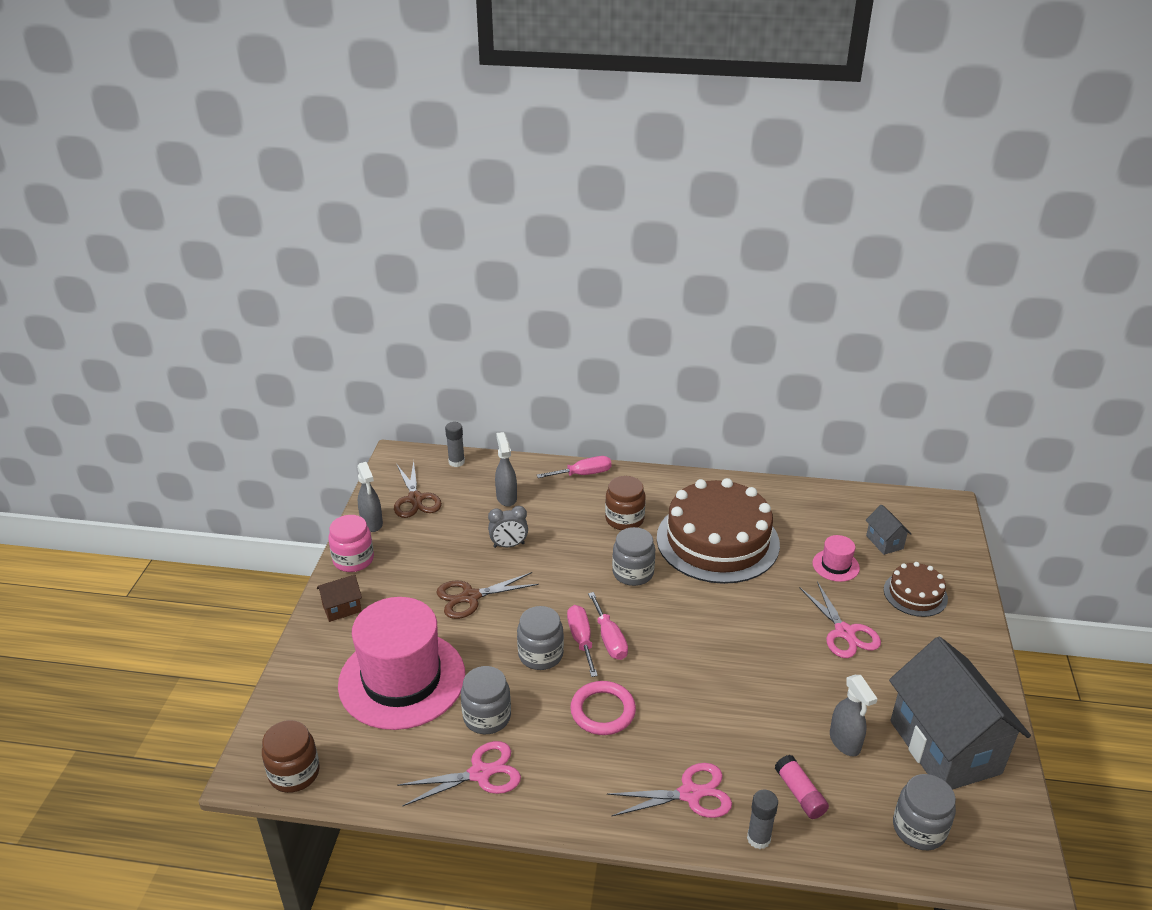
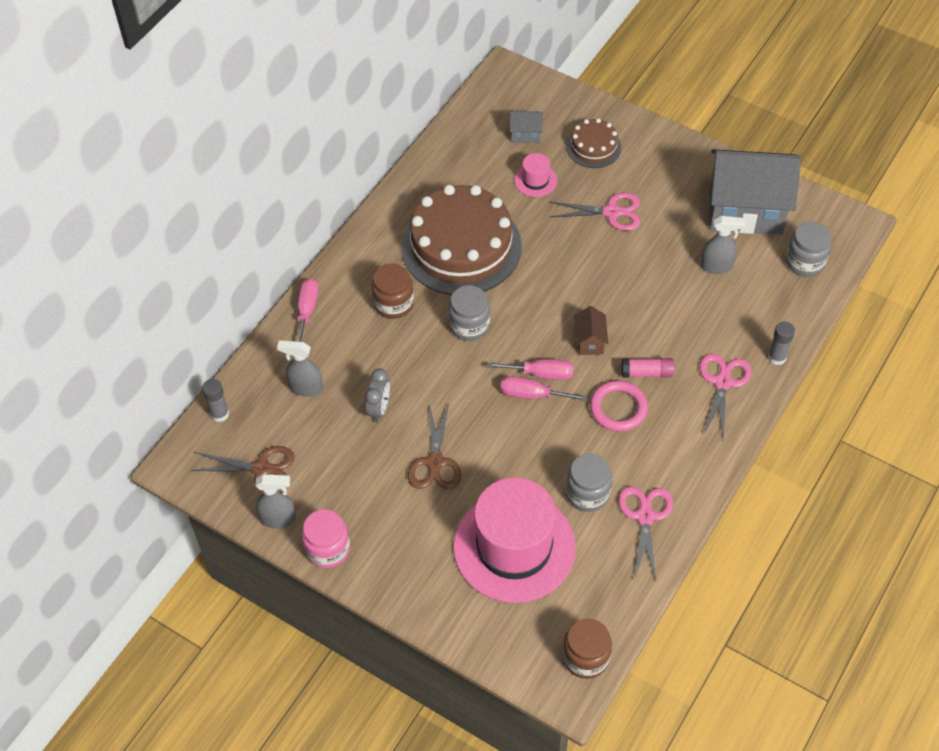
camera: 65 degrees left, 20 degrees up
brown house [317,575,362,622] -> brown house moved to [574,306,608,355]
grey jar [517,606,564,670] -> none
pink glue stick [775,755,829,819] -> pink glue stick moved to [621,358,675,377]

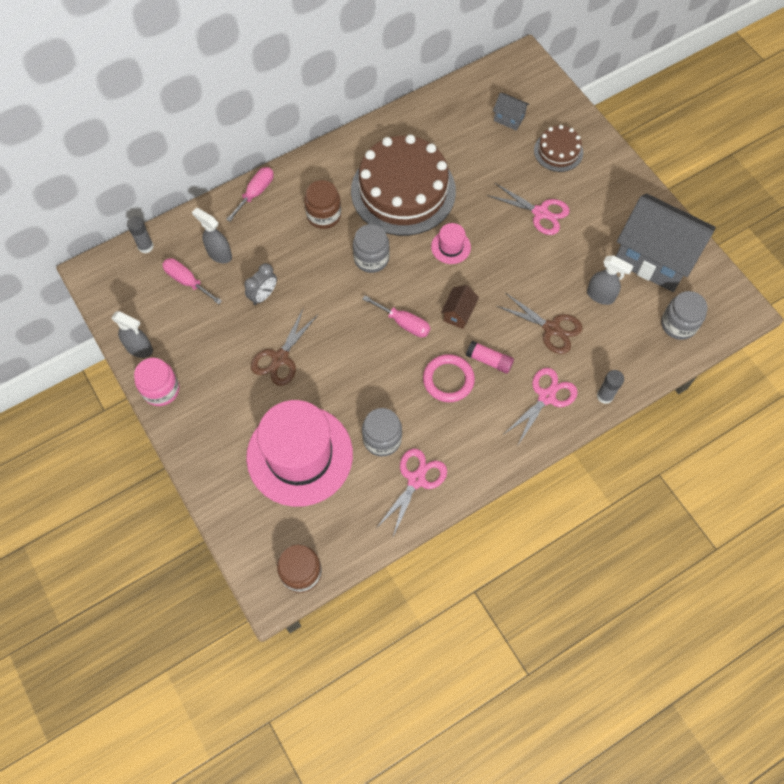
camera: 25 degrees right, 10 degrees up
brown scissors [191,446,295,492] -> brown scissors moved to [497,293,582,354]
pink screwdriver [500,376,587,401] -> pink screwdriver moved to [162,258,222,304]
pink hat [514,153,557,197] -> pink hat moved to [431,223,471,264]

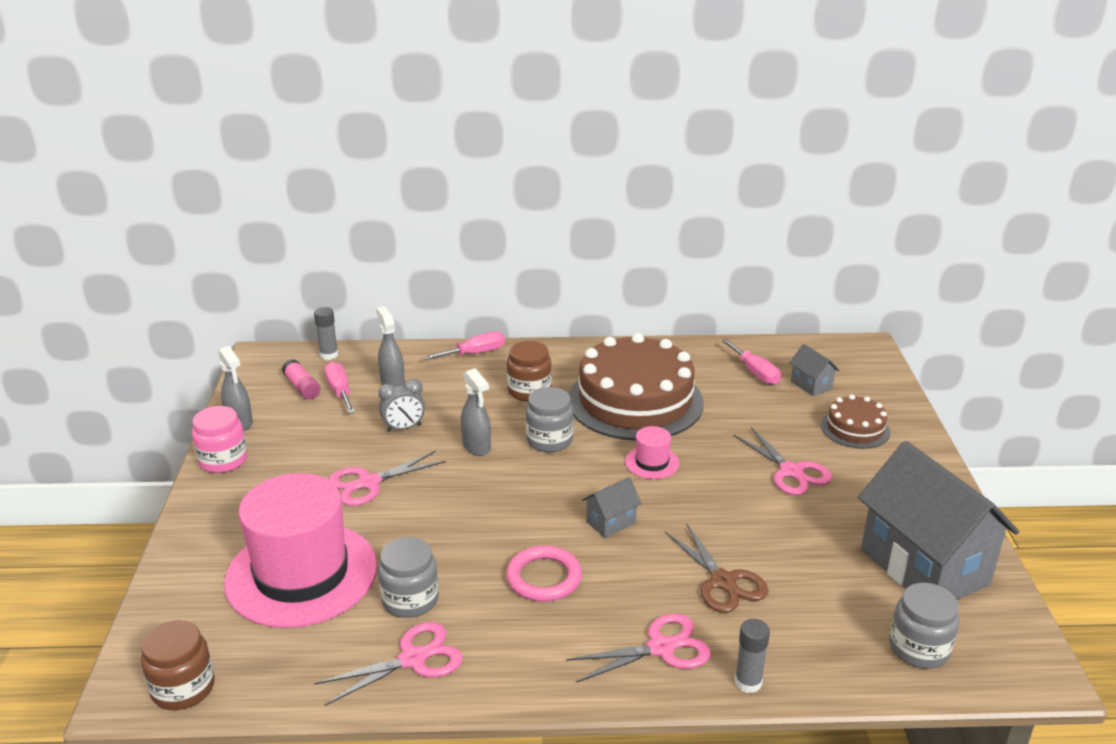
camera: 30 degrees right, 35 degrees down
brown scissors [251,307,318,386] -> pink scissors [328,451,446,506]
pink screwdriver [363,295,431,337] -> pink screwdriver moved to [721,339,781,385]
brown house [441,285,479,329] -> grey house [582,477,642,538]
pink glue stick [466,341,514,374] -> pink glue stick moved to [282,360,320,400]
grey spray bottle [587,255,633,305] -> grey spray bottle moved to [461,368,491,456]

